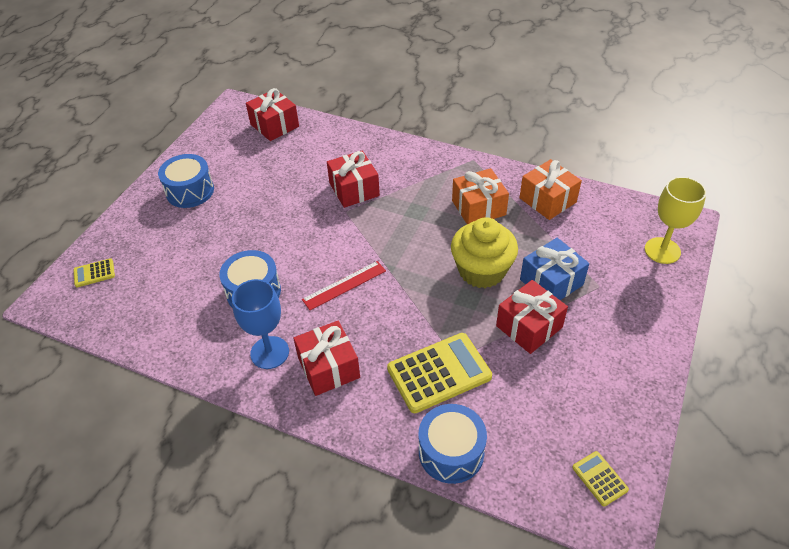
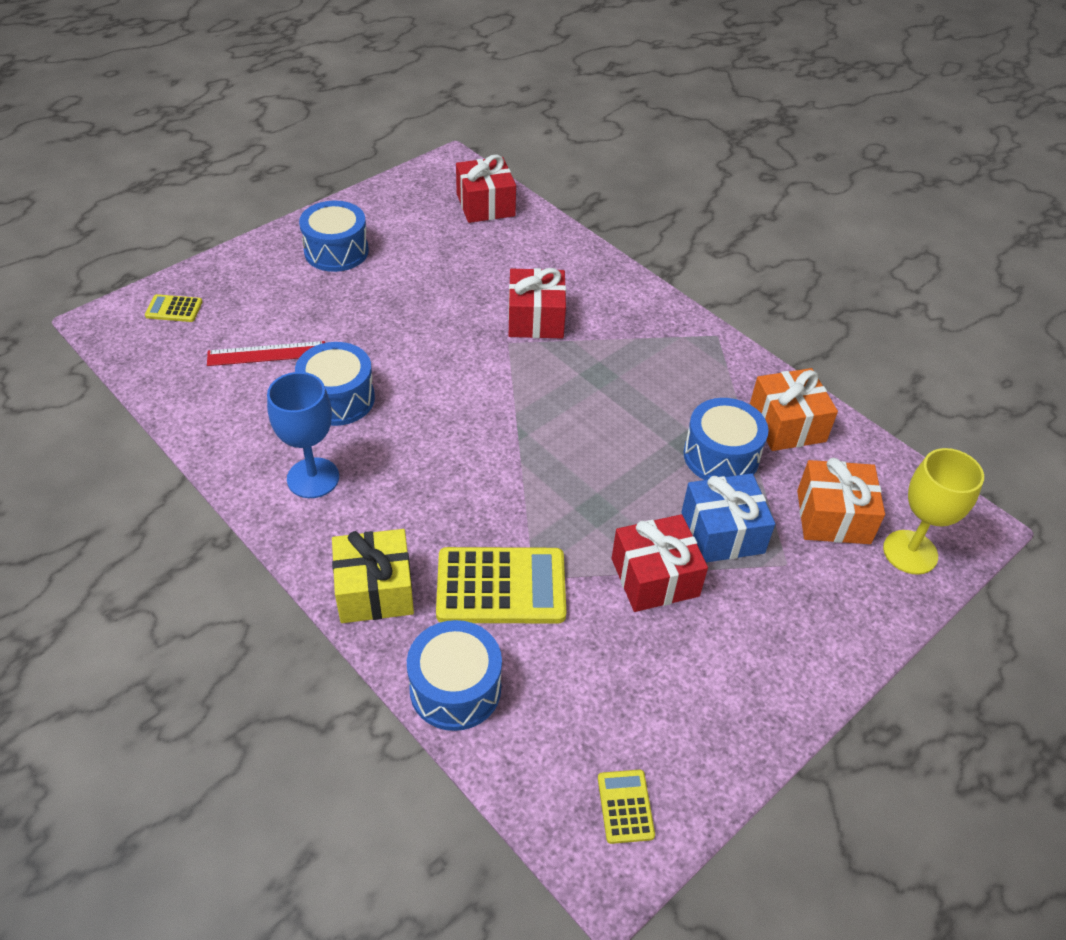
camera: 20 degrees right, 0 degrees up
red gift [293,321,360,396] -> none
red ruler [302,261,386,310] -> red ruler moved to [207,341,325,366]
yellow cupcake [451,217,518,288] -> none
orange gift [452,168,509,224] -> orange gift moved to [797,458,885,544]
none -> yellow gift [332,529,414,623]
none -> blue drum [684,398,768,480]

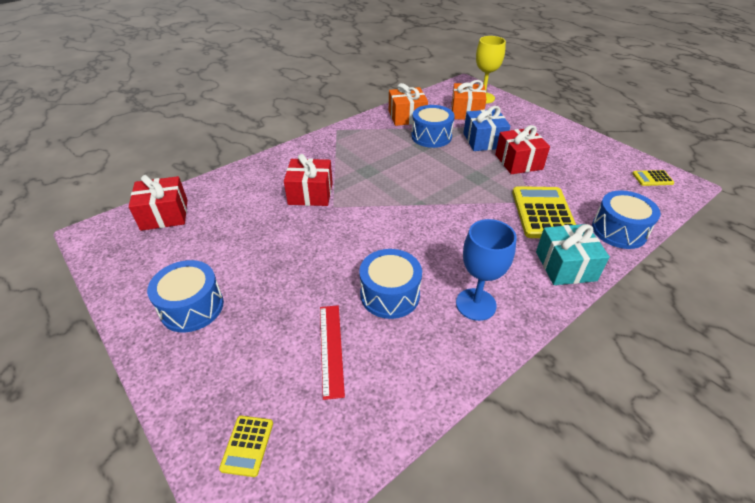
camera: 85 degrees left, 5 degrees down
yellow gift [332,529,414,623] -> turquoise gift [536,224,610,285]

